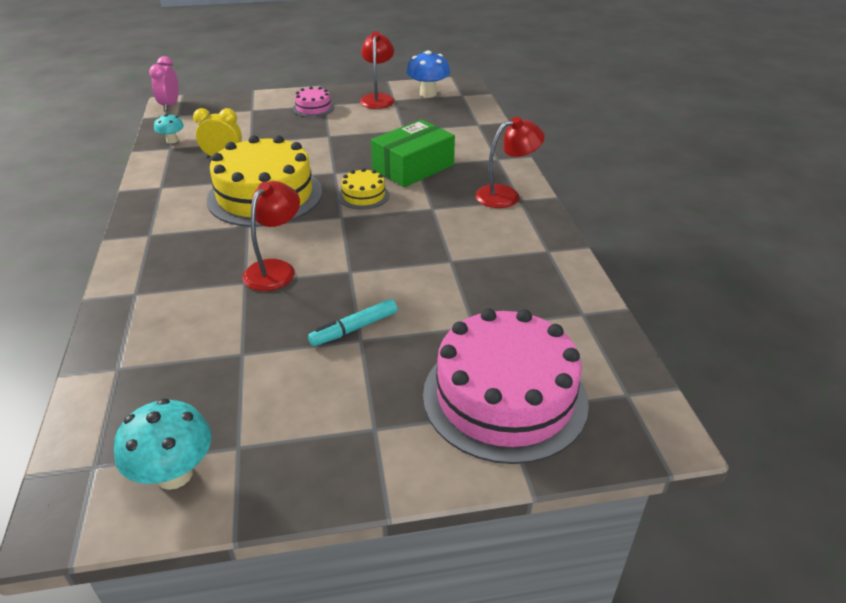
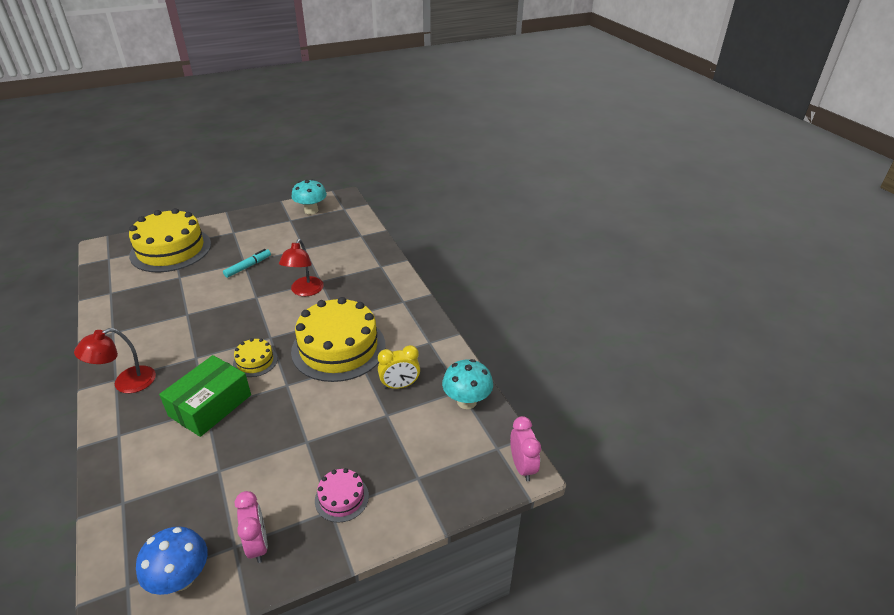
camera: 165 degrees right, 0 degrees up
turquoise mushroom [154,114,184,144] -> turquoise mushroom [442,359,493,409], size x1.72
red lamp [360,31,395,109] -> pink clock [235,491,268,563]
pink cake [423,308,589,464] -> yellow cake [129,208,211,272]

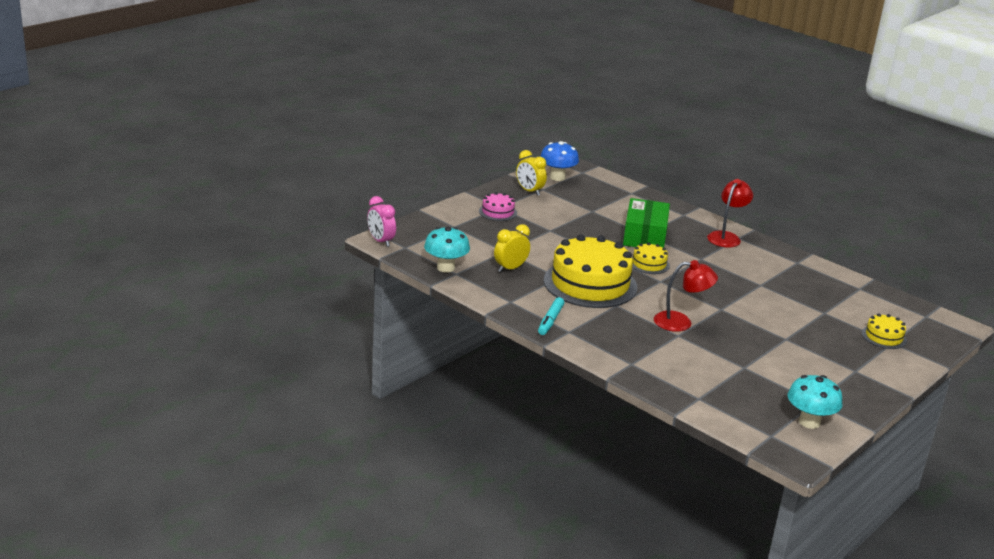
camera: 155 degrees right, 10 degrees down
yellow cake [129,208,211,272] -> yellow cake [862,313,907,349], size x0.45
turquoise marker [223,249,271,278] -> turquoise marker moved to [538,297,564,335]
pink clock [235,491,268,563] -> yellow clock [516,150,547,196]
red lamp [279,239,324,296] -> red lamp turned 105 degrees clockwise [654,260,718,332]

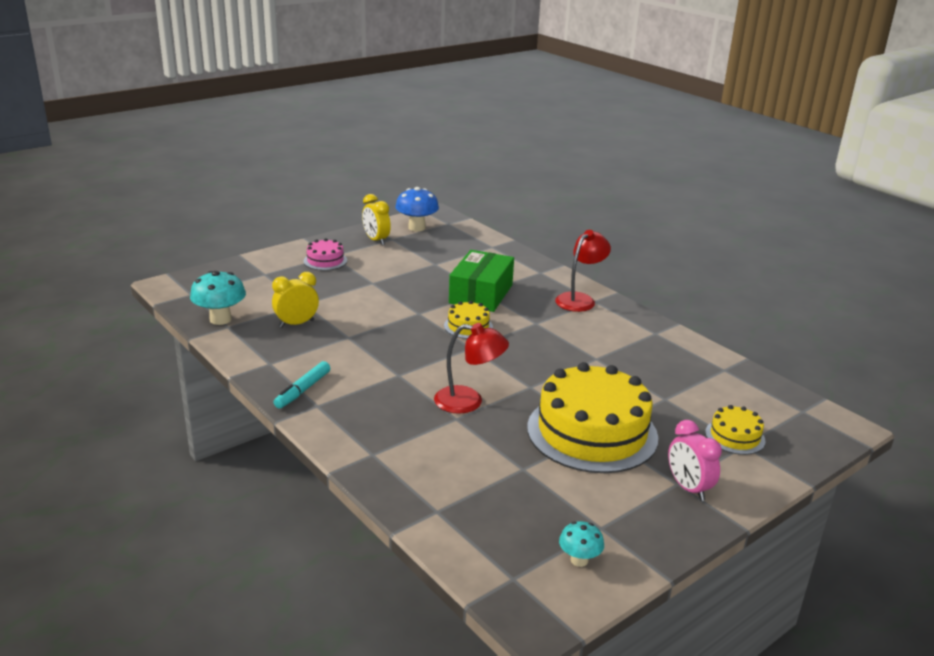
camera: 10 degrees right, 0 degrees up
pink clock [367,196,396,247] -> pink clock moved to [668,420,722,501]
yellow cake [544,235,637,308] -> yellow cake moved to [527,362,658,473]
turquoise mushroom [788,375,842,429] -> turquoise mushroom [559,521,604,567], size x0.58

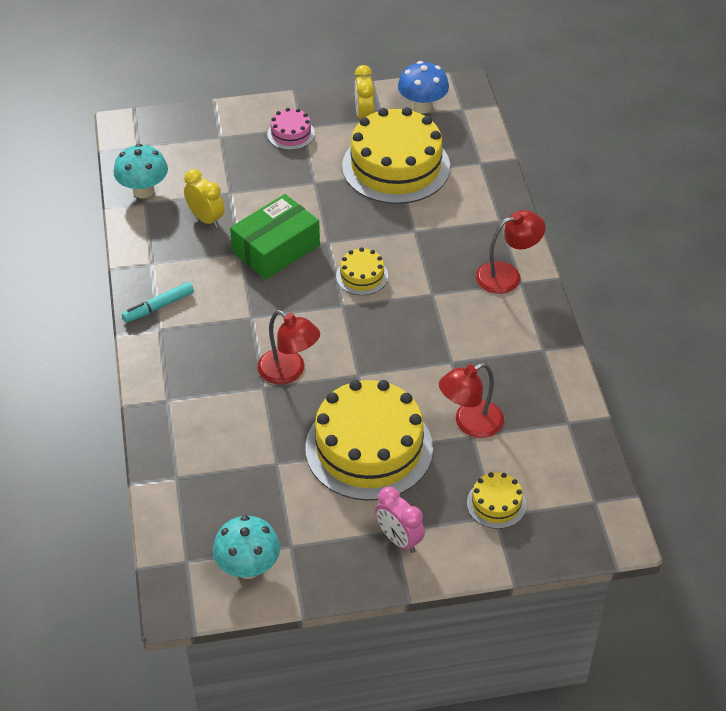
camera: 30 degrees right, 20 degrees up
yellow clock [272,272,319,328] -> yellow clock turned 45 degrees clockwise [184,169,224,228]
green box [449,250,514,312] -> green box moved to [230,194,320,280]
turquoise mushroom [559,521,604,567] -> turquoise mushroom [213,515,280,579], size x1.72
pink clock [668,420,722,501] -> pink clock turned 45 degrees counterclockwise [375,487,425,553]
none -> yellow cake [342,107,450,204]
none -> red lamp [439,363,504,438]

